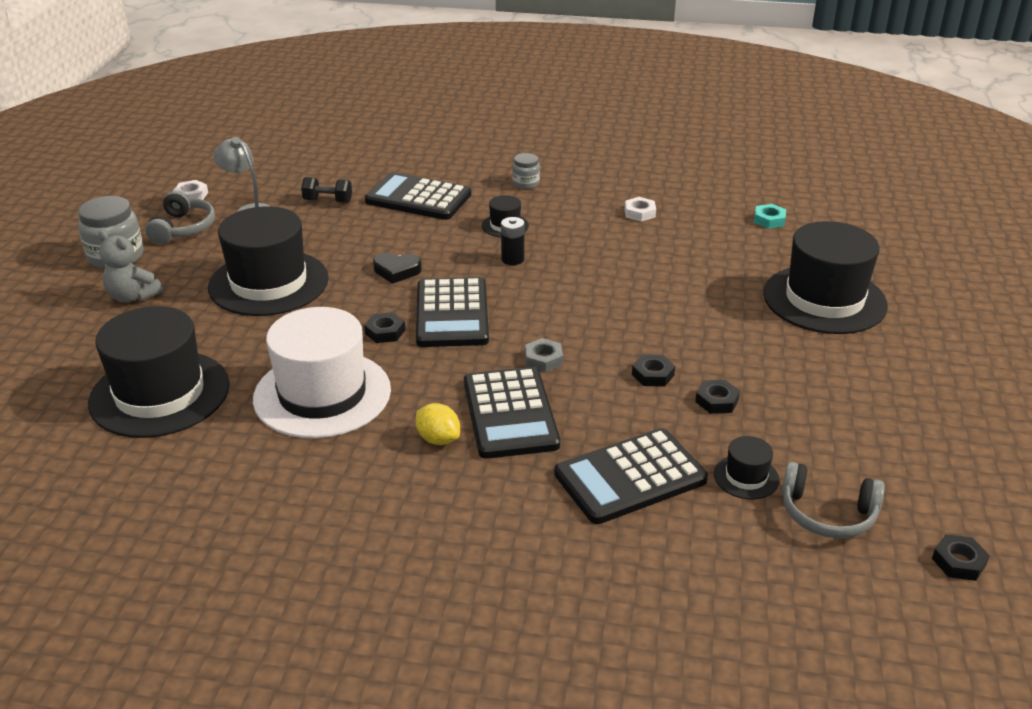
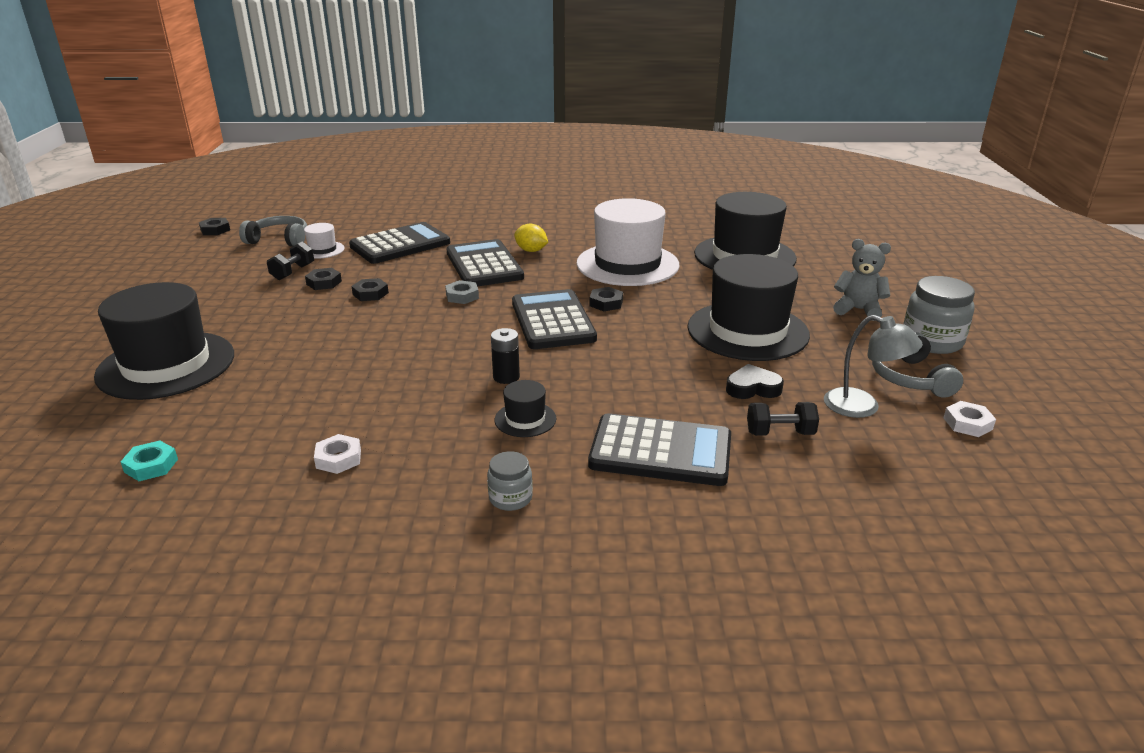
camera: 170 degrees right, 5 degrees down
black heart [373,253,422,284] -> black heart moved to [726,364,784,399]
black hat [714,436,779,499] -> white hat [304,223,345,259]
none -> black dumbbell [267,242,314,280]

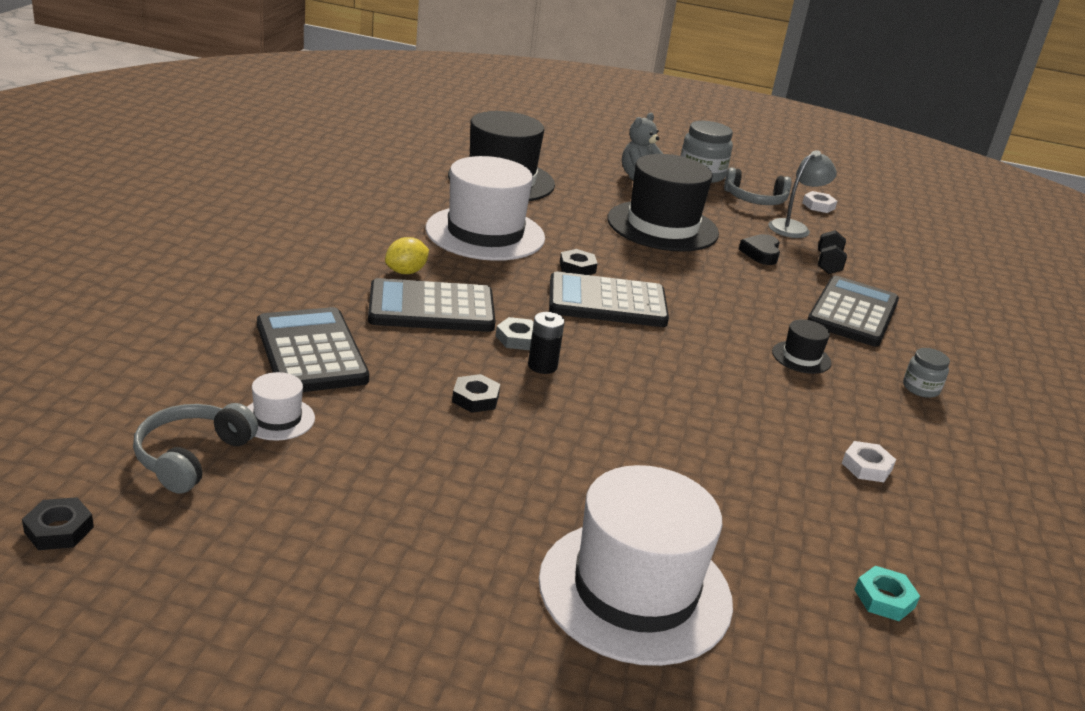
camera: 80 degrees left, 0 degrees up
black hat [94,282,234,400] -> white hat [539,465,733,666]
black dumbbell [267,242,314,280] -> none
black nut [305,268,342,290] -> none
black battery [491,328,520,384] -> black battery moved to [528,312,565,374]

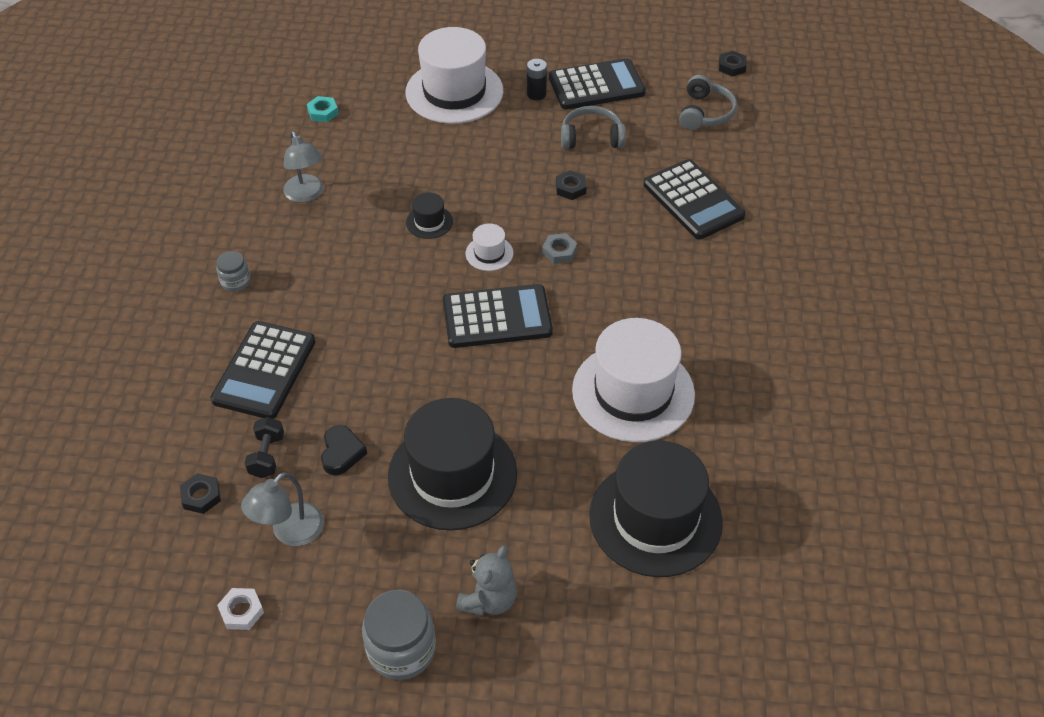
camera: 175 degrees right, 20 degrees up
white hat [247,372,315,441] -> white hat moved to [466,223,513,271]
black calculator [368,278,495,332] -> black calculator moved to [549,58,646,110]
yellow lemon [385,237,429,274] -> none
black battery [528,312,565,374] -> black battery moved to [527,59,547,100]
black nut [560,249,598,275] -> black nut moved to [180,473,221,514]
grey headphones [724,167,791,205] -> grey headphones moved to [561,106,626,149]
black hat [772,319,832,374] -> black hat moved to [406,193,453,239]
white nut [842,441,896,482] -> grey lamp [283,131,324,202]

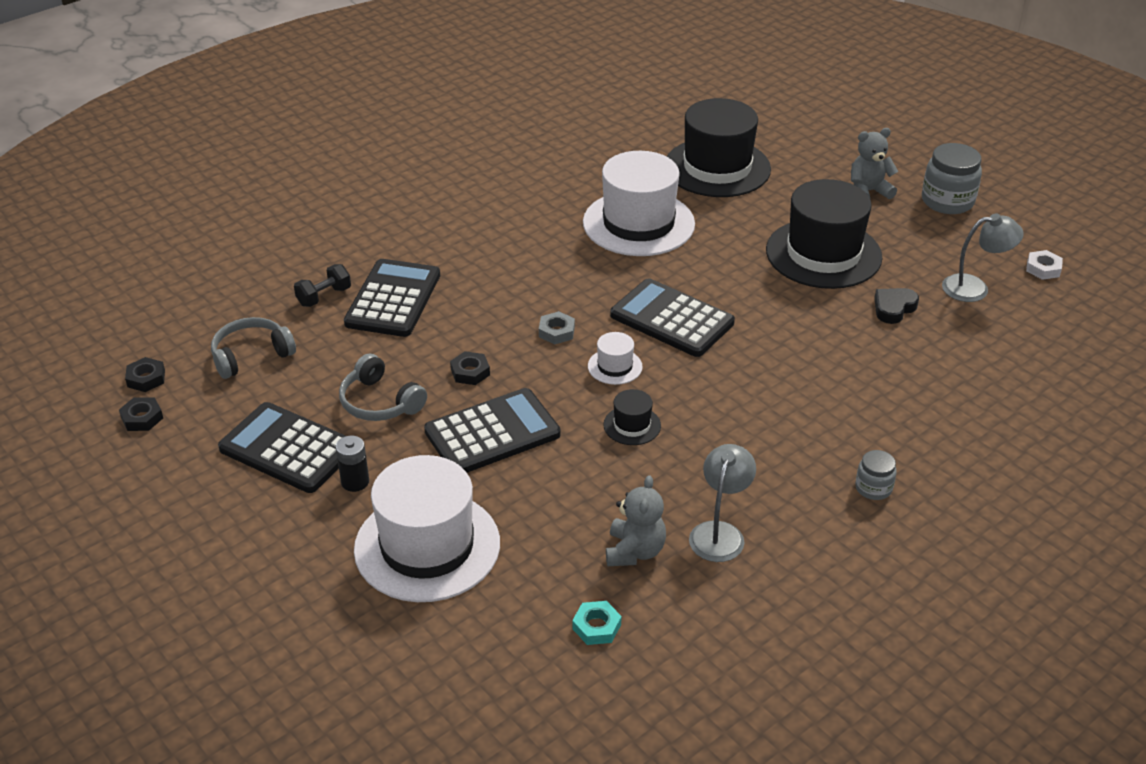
camera: 135 degrees left, 10 degrees down
black nut [180,473,221,514] -> black nut moved to [119,397,163,431]
black calculator [211,321,315,419] -> black calculator moved to [424,388,561,473]
black dumbbell [244,417,284,478] -> black dumbbell moved to [294,264,351,307]
none -> grey teddy bear [606,475,666,566]

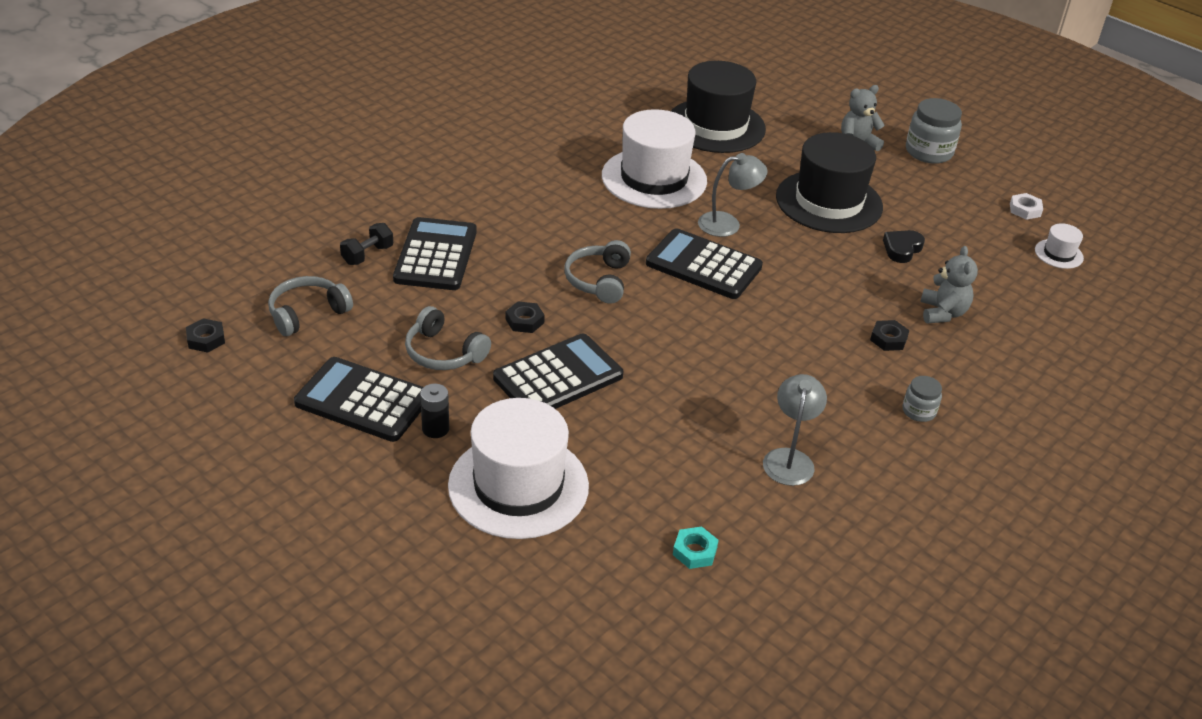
camera: 10 degrees left, 0 degrees up
black nut [119,397,163,431] -> black nut moved to [870,320,910,351]
grey nut [539,311,575,344] -> grey headphones [564,240,631,304]
white hat [588,332,643,385] -> white hat moved to [1035,223,1084,269]
black hat [603,389,661,445] -> none
grey teddy bear [606,475,666,566] -> grey teddy bear moved to [920,246,978,323]
grey lamp [942,213,1024,302] -> grey lamp moved to [698,153,767,237]

